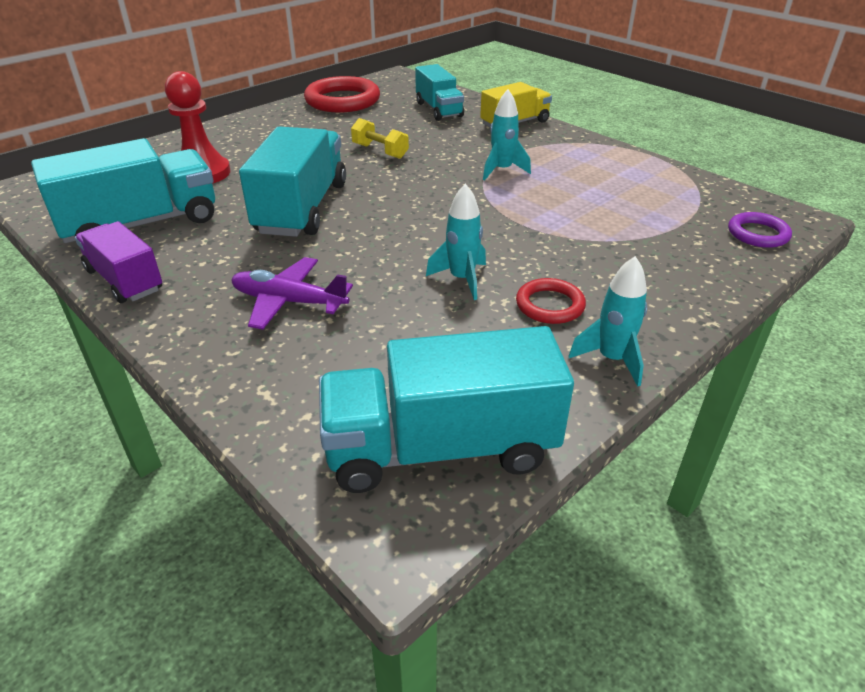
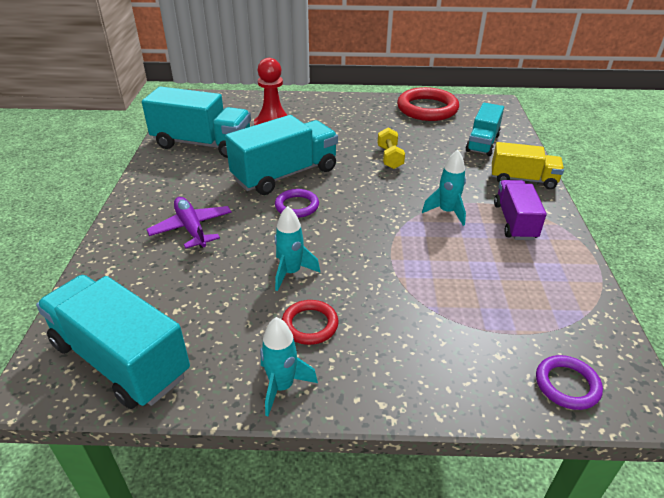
camera: 45 degrees right, 0 degrees up
purple truck [75,221,162,303] -> purple truck moved to [494,180,547,240]
none -> purple ring [275,189,319,218]

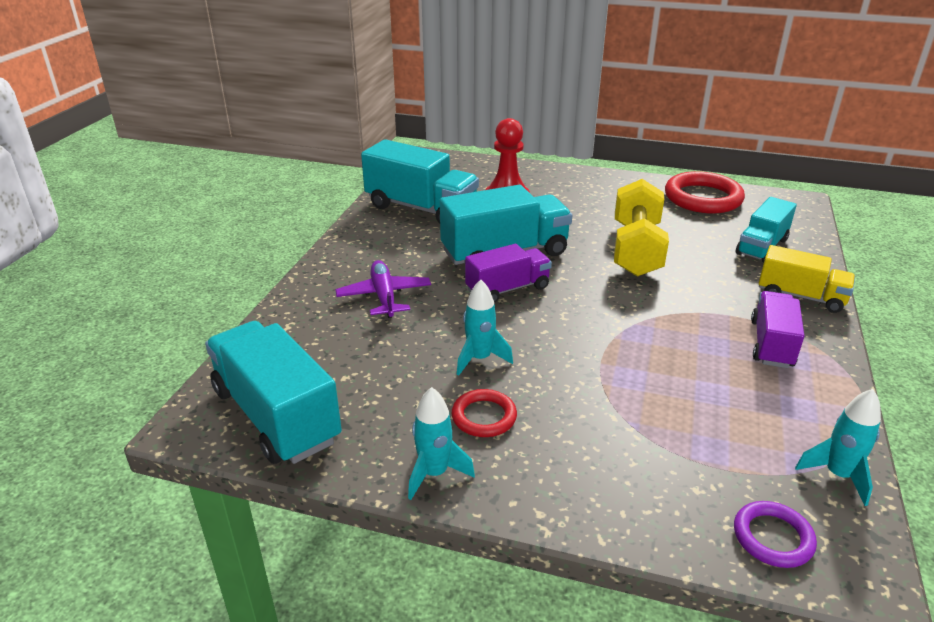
camera: 15 degrees right, 5 degrees down
purple ring [275,189,319,218] -> purple truck [465,244,552,303]
yellow dumbbell [378,128,405,169] -> yellow dumbbell [614,179,669,277], size x1.95
turquoise rocket [422,150,466,226] -> turquoise rocket moved to [795,389,881,506]

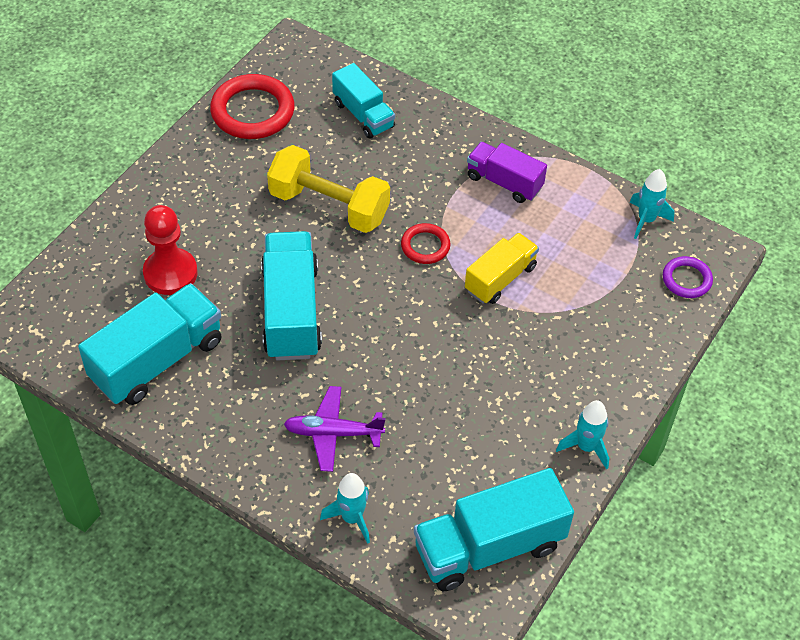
camera: 75 degrees left, 20 degrees up
red ring [452,389,517,437] -> red ring moved to [401,223,451,264]
turquoise rocket [456,280,513,376] -> turquoise rocket moved to [320,473,370,544]
purple truck [465,244,552,303] -> none
yellow truck [759,245,855,313] -> yellow truck moved to [465,233,539,304]

